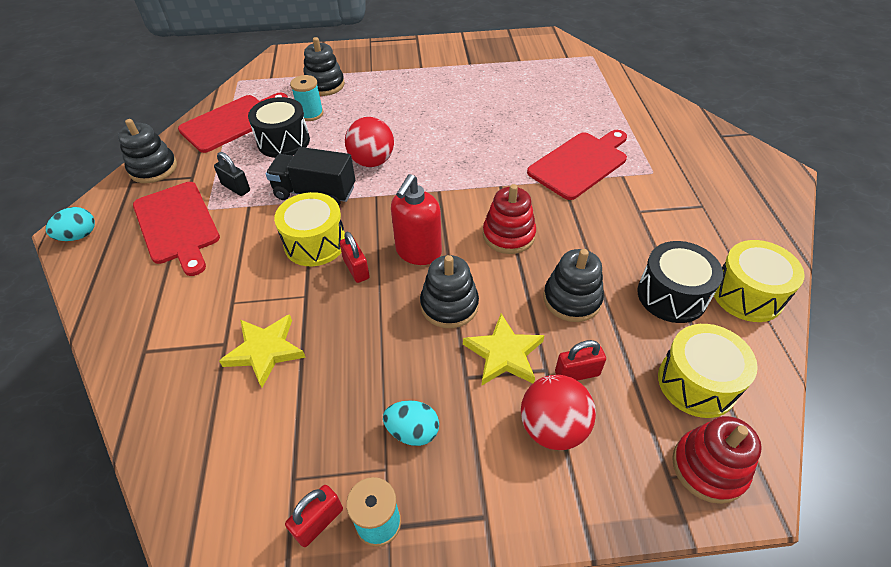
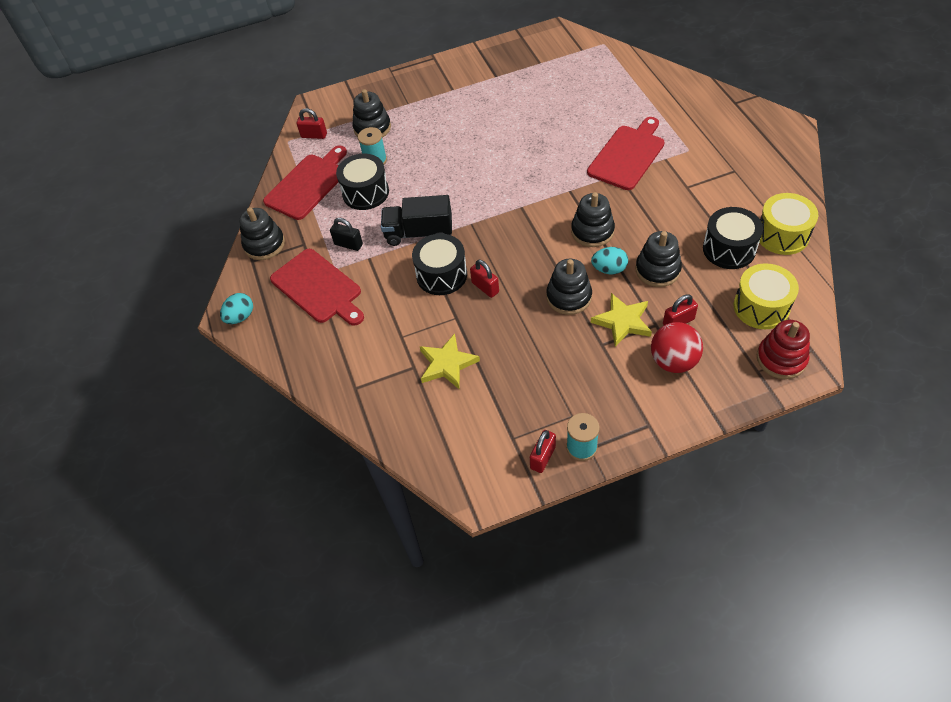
camera: 10 degrees left, 5 degrees up
yellow drum [274,192,345,266] -> black drum [412,234,467,295]
red ball [345,117,394,167] -> none
turquoise egg [383,400,439,446] -> turquoise egg moved to [591,247,628,274]
red soap dispenser [391,174,442,265] -> none
red stacking toy [483,184,536,254] -> black stacking toy [571,192,615,247]
none -> red padlock [297,108,327,139]

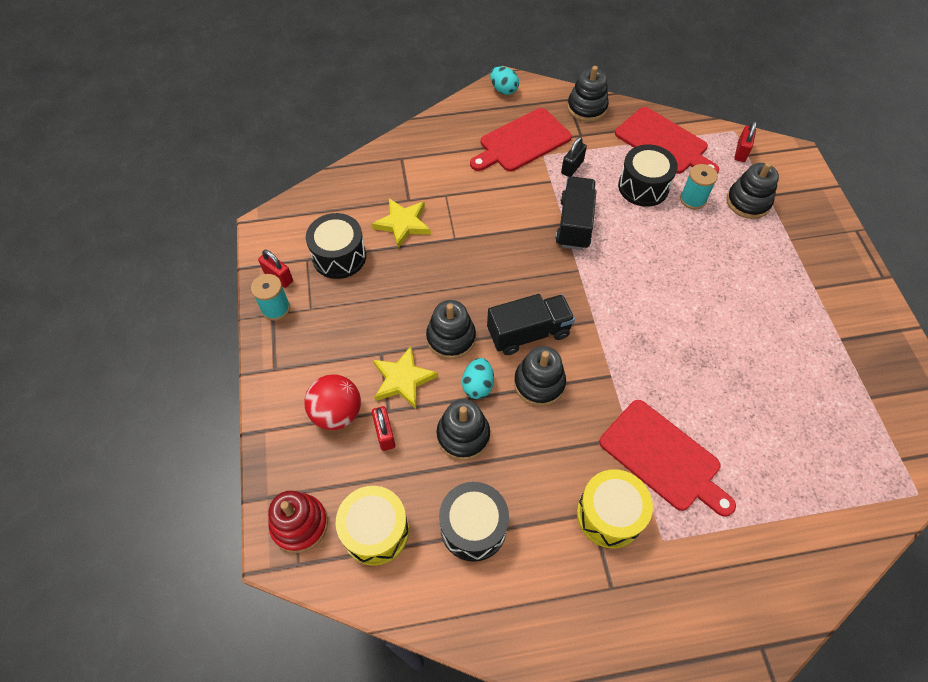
camera: 95 degrees right, 5 degrees up
black drum [412,234,467,295] -> black drum moved to [306,213,366,279]
red padlock [470,260,499,298] -> none
yellow drum [759,193,818,255] -> yellow drum moved to [577,469,653,548]
none -> black truck [487,294,575,355]

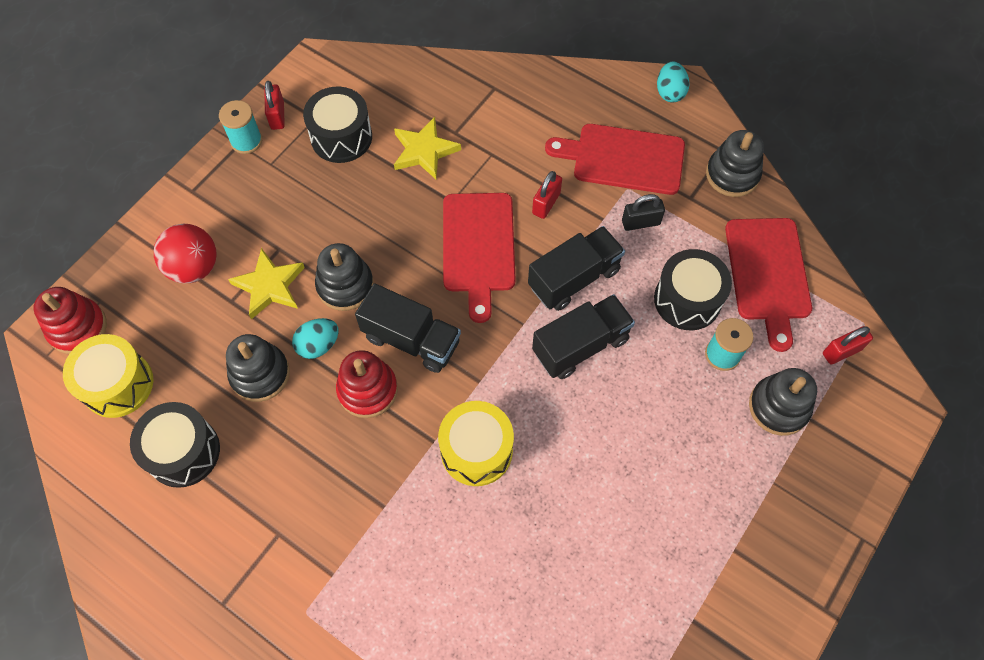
camera: 45 degrees right, 5 degrees up
red padlock [372,406,395,451] -> red padlock moved to [532,171,562,219]
black stacking toy [514,346,566,406] -> red stacking toy [336,350,398,418]
yellow drum [577,469,653,548] -> yellow drum moved to [438,401,514,486]
red cutting board [599,400,736,517] -> red cutting board moved to [443,193,516,323]
none -> black truck [532,294,635,379]

